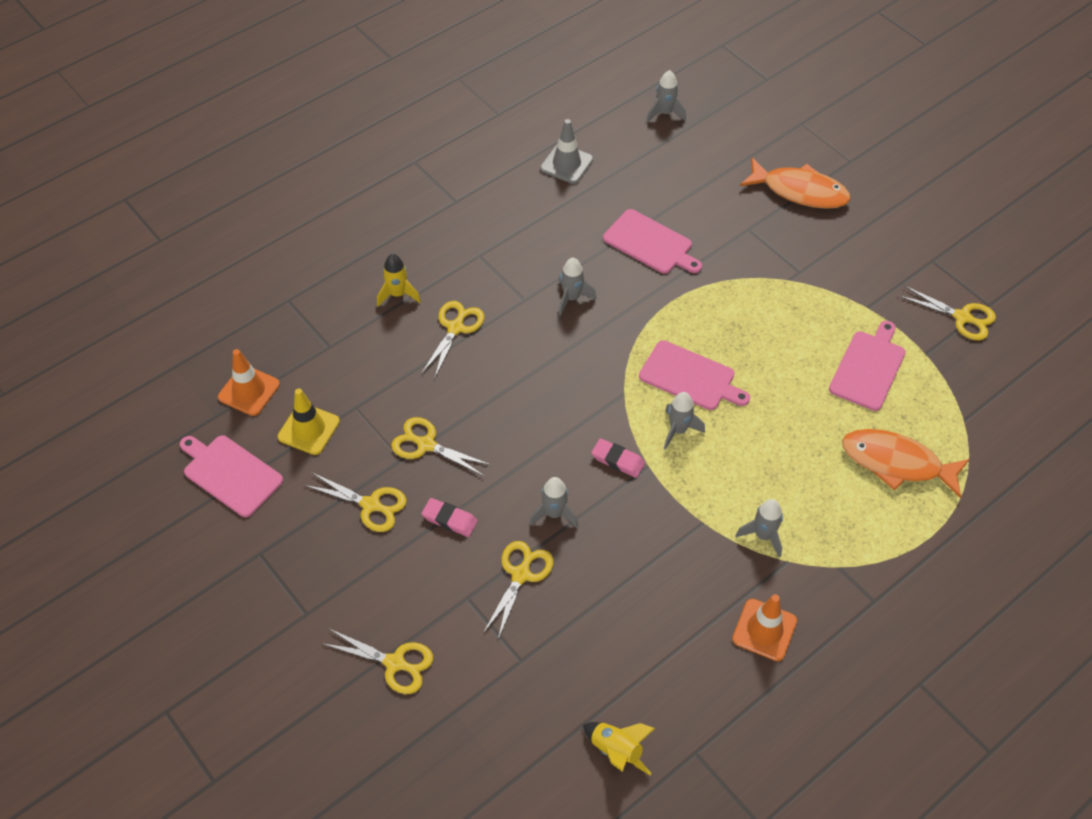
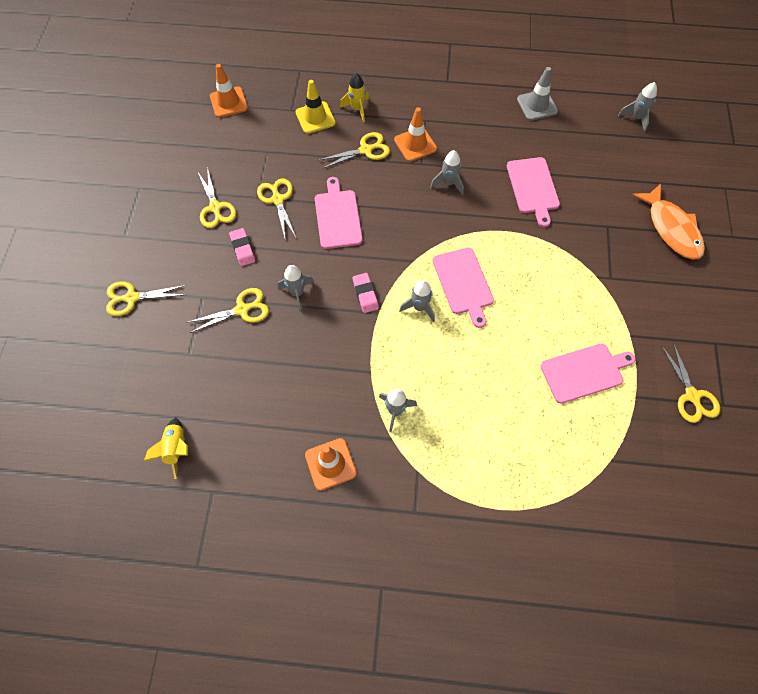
camera: 45 degrees right, 10 degrees up
pink cutting board [180,435,283,517] -> pink cutting board moved to [315,177,363,249]
yellow traffic cone [278,388,340,455] -> yellow traffic cone moved to [295,80,336,134]
yellow scissors [322,629,433,694] -> yellow scissors turned 105 degrees clockwise [106,281,186,316]
orange fish [842,429,970,498] -> none
none -> orange traffic cone [394,107,437,162]

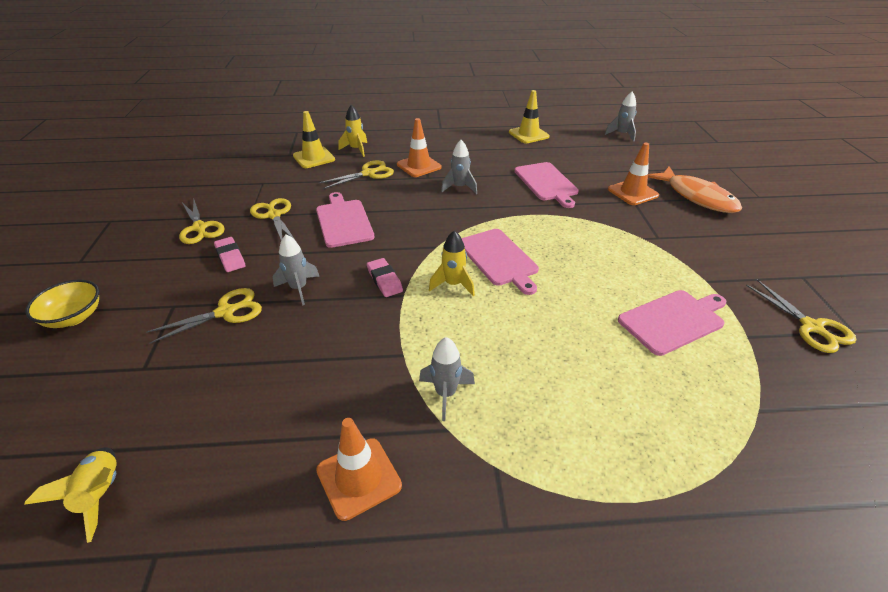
camera: 10 degrees left, 25 degrees down
yellow scissors [106,281,186,316] -> yellow bowl [25,279,99,328]
orange traffic cone [210,64,248,118] -> orange traffic cone moved to [608,142,659,205]
grey rocket [399,280,435,322] -> yellow rocket [429,230,475,296]
grey traffic cone [517,67,558,121] -> yellow traffic cone [509,90,549,144]

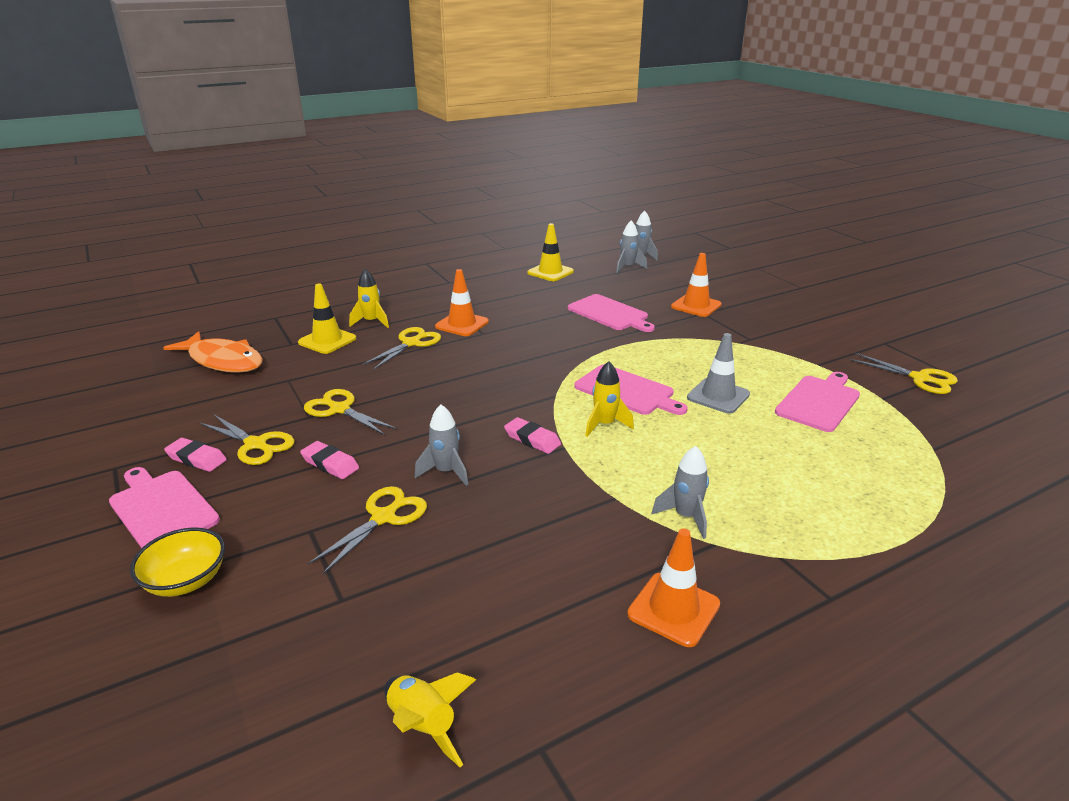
camera: 25 degrees left, 10 degrees down
pink cutting board [316,192,375,248] -> pink cutting board moved to [109,467,220,548]
grey rocket [441,140,477,194] -> grey rocket moved to [616,220,647,273]
orange fish [648,166,742,213] -> orange fish moved to [163,331,263,373]
none -> pink eraser [164,438,227,472]
none -> grey traffic cone [687,333,750,414]

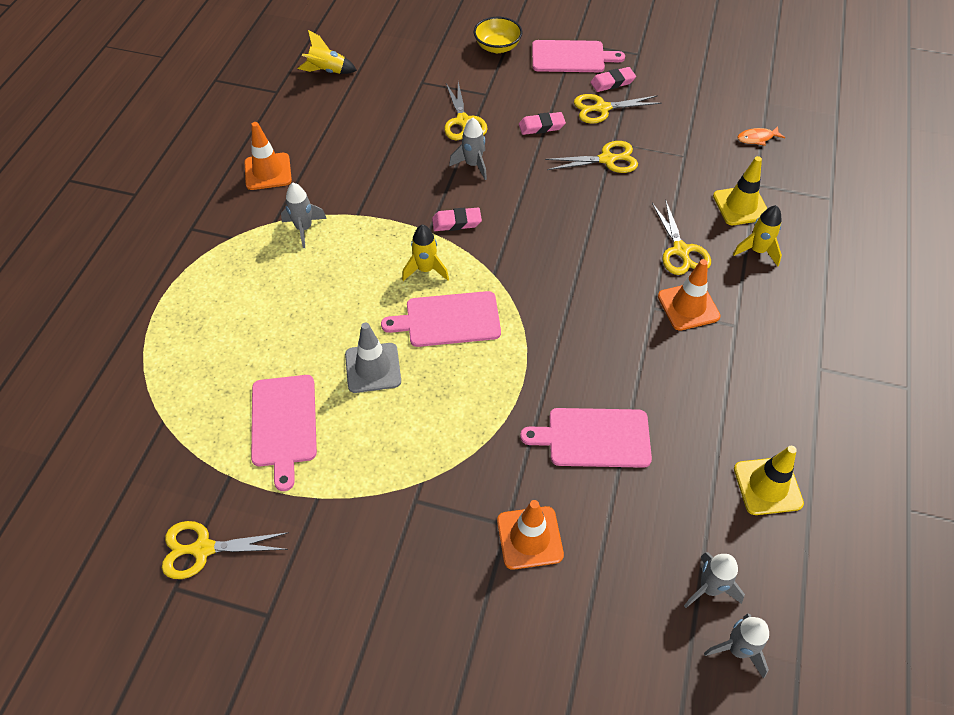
camera: 135 degrees right, 25 degrees up
orange fish [163,331,263,373] -> orange fish [737,126,785,146], size x0.44

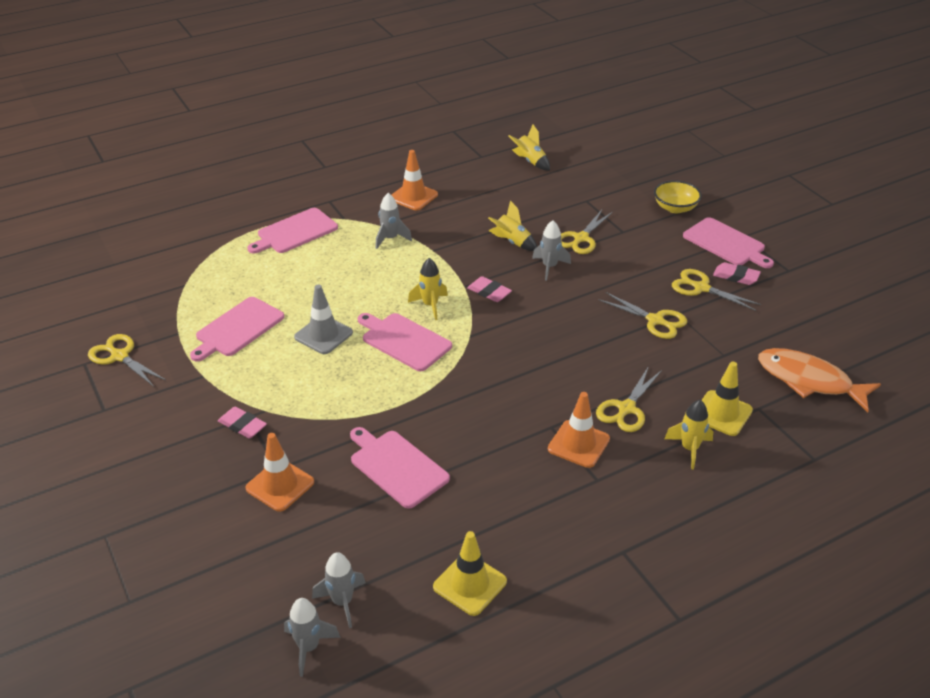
camera: 45 degrees right, 15 degrees down
pink eraser [519,112,566,135] -> pink eraser moved to [218,407,267,439]
orange fish [737,126,785,146] -> orange fish [758,348,881,412], size x2.29
none -> pink cutting board [248,208,338,254]
none -> yellow rocket [488,200,537,251]

